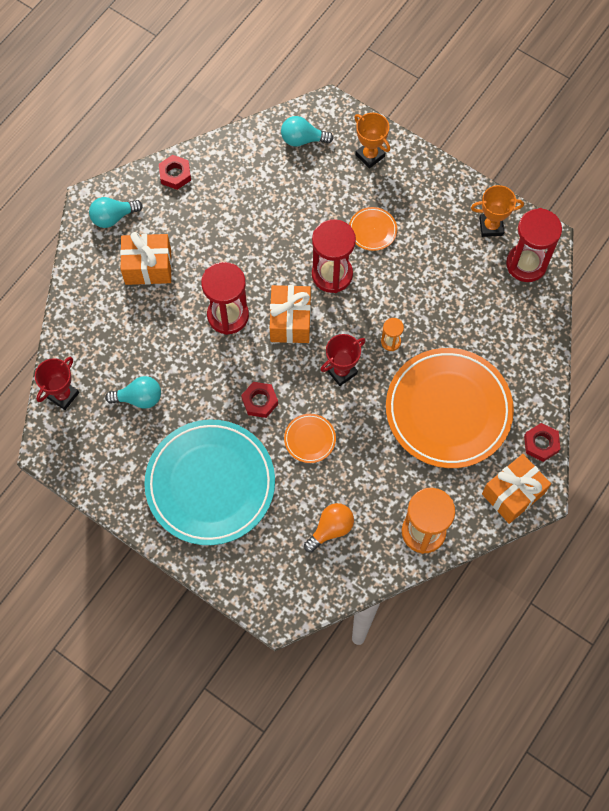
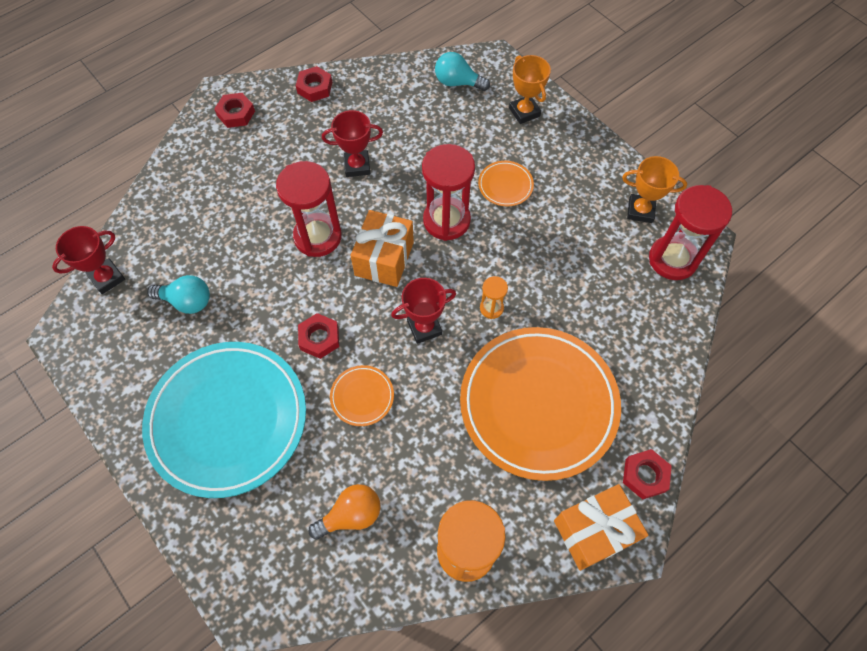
camera: 15 degrees right, 5 degrees down
turquoise light bulb [89,197,143,228] -> red nut [214,93,255,128]
orange gift [120,232,172,285] -> none
none -> red trophy [322,110,383,177]

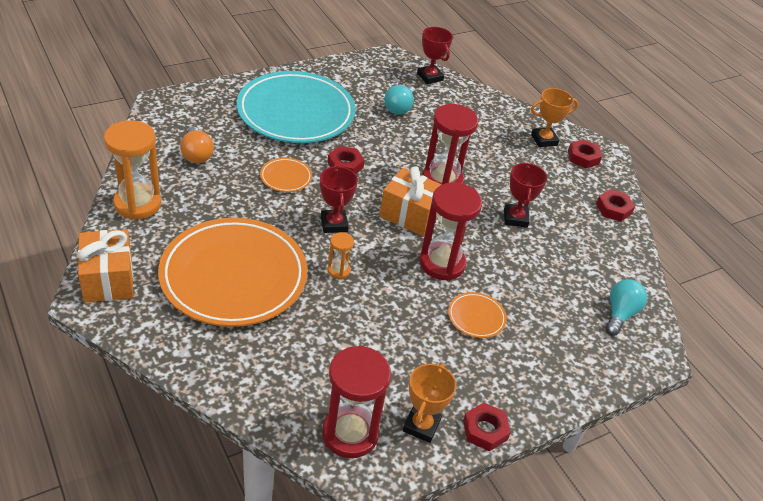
camera: 95 degrees right, 20 degrees down
orange trophy [509,55,551,124] -> orange trophy moved to [531,88,578,147]
red nut [623,449,672,500] -> red nut moved to [463,403,511,451]

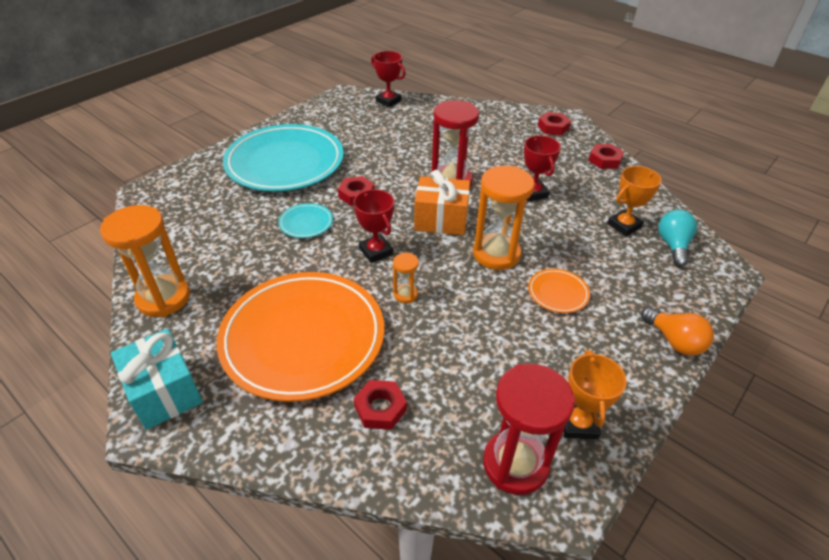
camera: 15 degrees left, 0 degrees up
orange gift [78,229,133,303] -> turquoise gift [111,328,203,430]
orange light bulb [180,127,214,163] -> orange light bulb moved to [641,307,714,356]
orange plate [260,158,312,192] -> turquoise plate [278,203,333,238]
turquoise light bulb [384,85,415,115] -> none
red hourglass [419,183,482,281] -> orange hourglass [473,166,535,270]
red nut [463,403,511,451] -> red nut moved to [353,380,407,430]
orange trophy [531,88,578,147] -> orange trophy moved to [607,166,662,236]

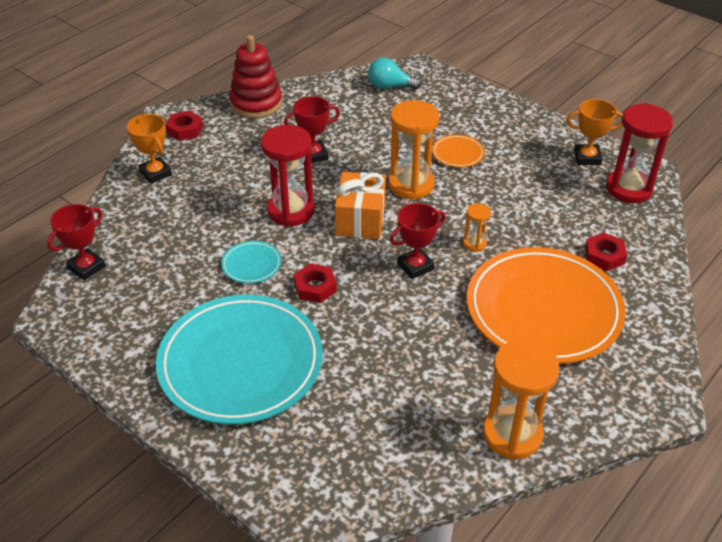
camera: 90 degrees left, 0 degrees up
turquoise gift [111,328,203,430] -> none
turquoise plate [278,203,333,238] -> turquoise plate moved to [221,241,282,283]
red nut [589,144,624,169] -> red stacking toy [229,35,282,118]
orange trophy [607,166,662,236] -> orange trophy moved to [127,114,172,184]
orange light bulb [641,307,714,356] -> none

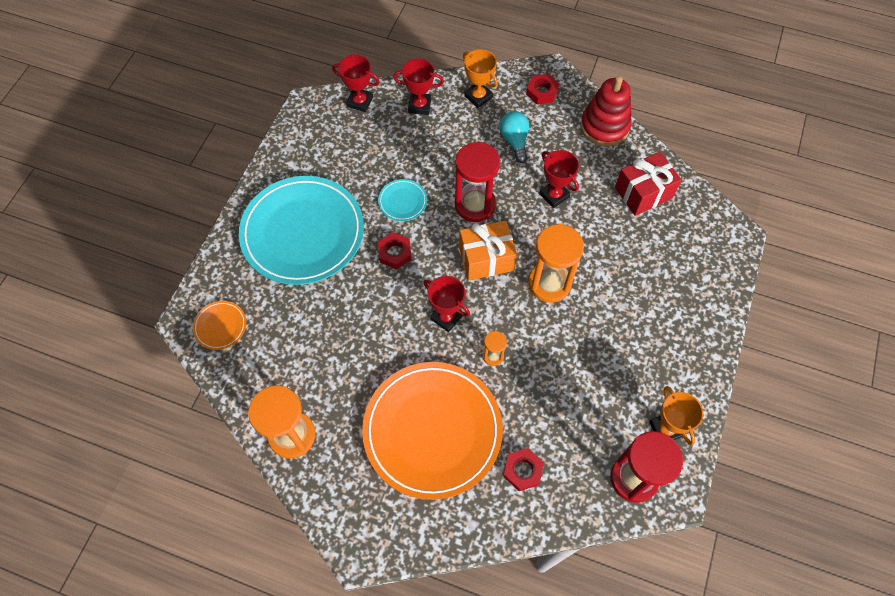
camera: 70 degrees right, 20 degrees up
orange trophy [127,114,172,184] -> orange trophy turned 75 degrees counterclockwise [463,49,498,108]
turquoise light bulb [368,58,421,89] -> turquoise light bulb moved to [499,111,529,163]
orange plate [432,135,485,167] -> orange plate moved to [193,301,246,350]
none -> red trophy [393,59,444,115]
none -> red gift [615,152,682,216]

